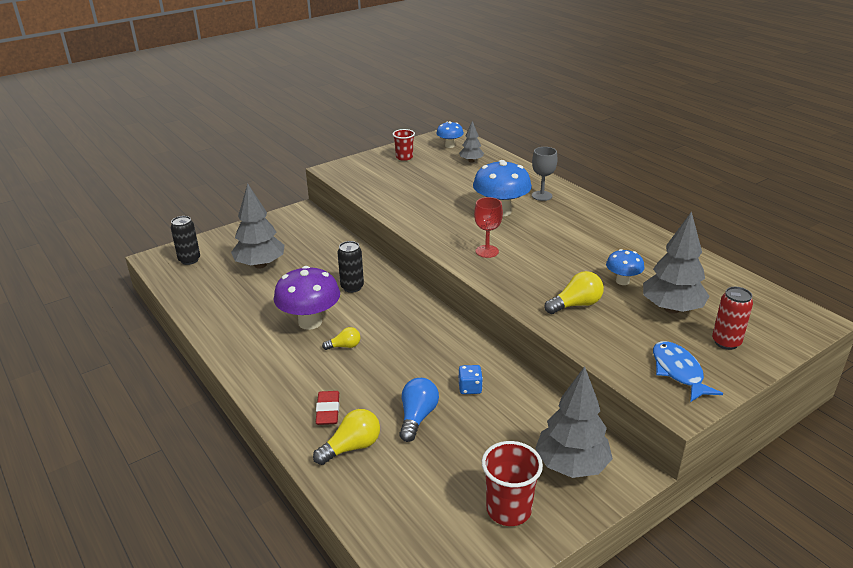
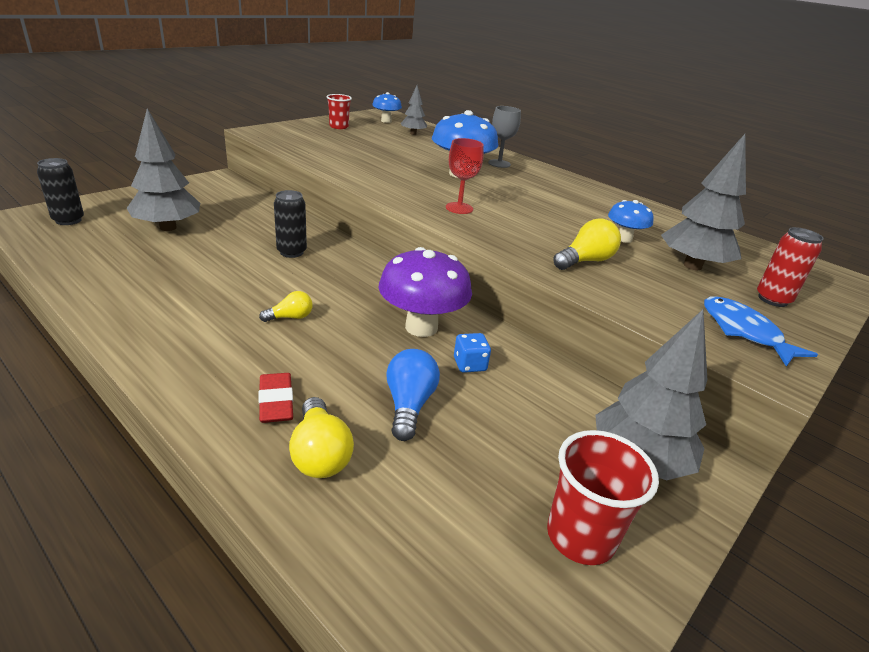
camera: 15 degrees left, 0 degrees up
purple mushroom [274,266,340,330] -> purple mushroom moved to [379,247,472,337]
yellow light bulb [313,409,380,465] -> yellow light bulb turned 120 degrees clockwise [289,397,354,478]

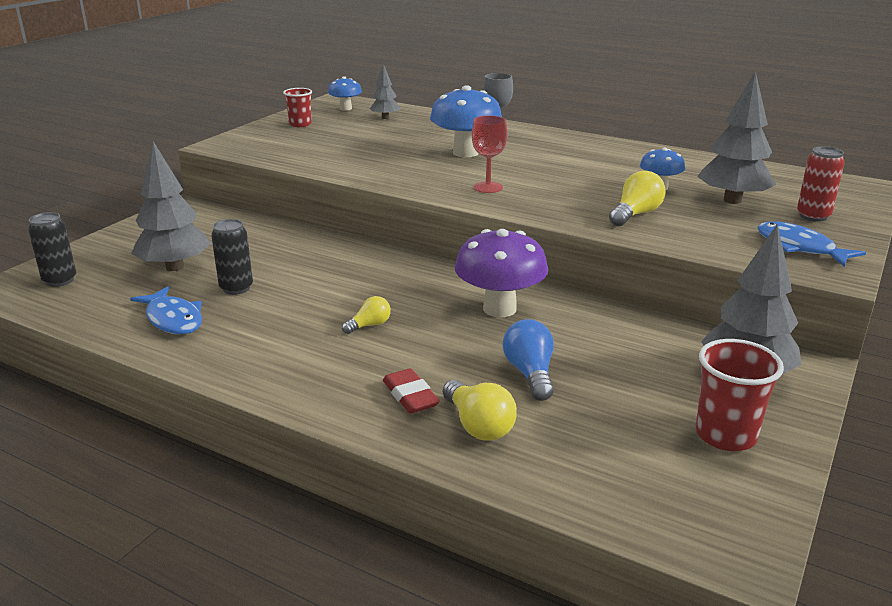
camera: 10 degrees left, 5 degrees down
black can [274,190,307,258] -> black can moved to [211,219,253,295]
blue dice [454,333,491,373] -> none
none -> blue fish [130,286,202,334]

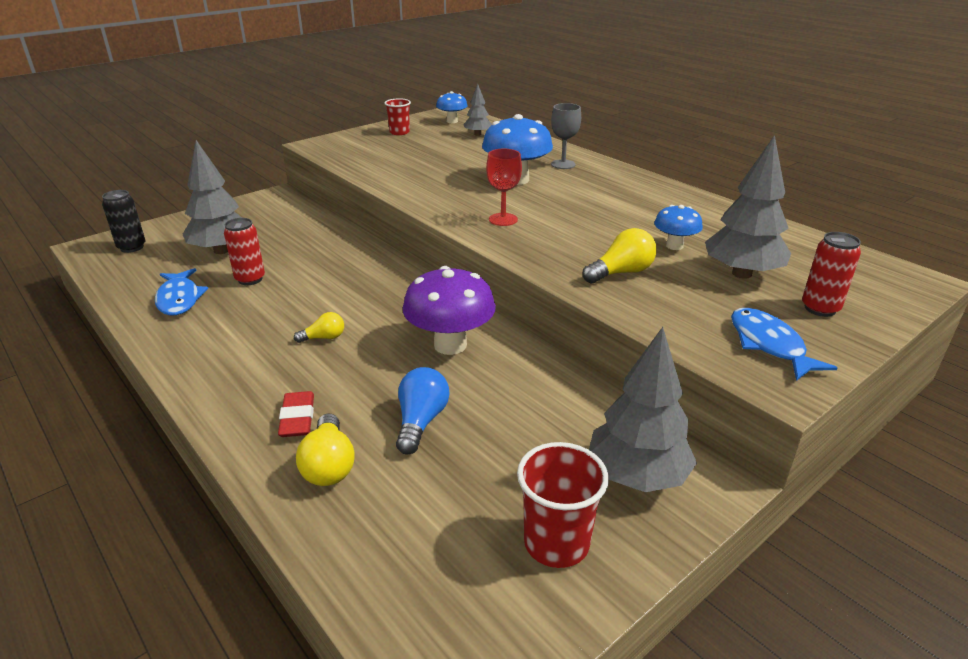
camera: 20 degrees right, 5 degrees up
black can [211,219,253,295] -> red can [224,218,265,285]

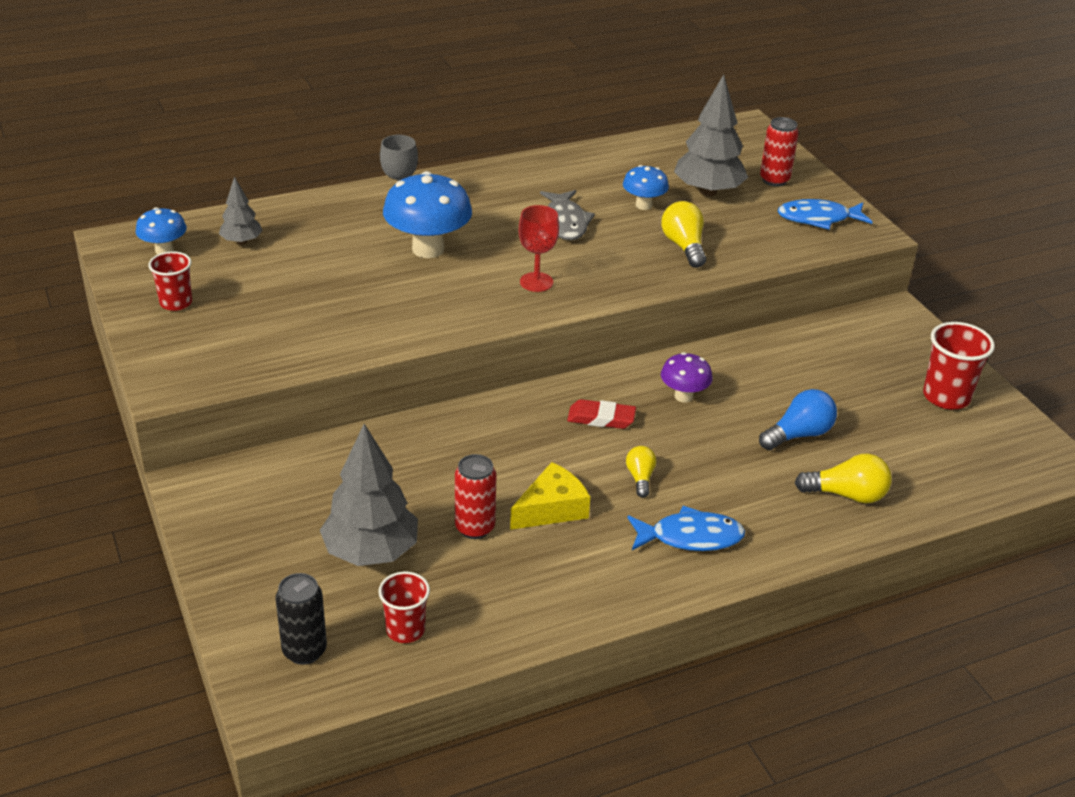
camera: 75 degrees left, 5 degrees up
blue fish [155,268,208,316] -> blue fish moved to [627,506,745,551]
red eraser [278,391,314,437] -> red eraser moved to [567,399,636,429]
blue light bulb [396,367,449,455] -> blue light bulb turned 120 degrees clockwise [759,389,837,450]
purple mushroom [403,266,496,355] -> purple mushroom [661,352,713,403], size x0.56
grey tree [589,327,697,492] -> none
none -> red cup [378,571,430,643]
none -> yellow cheese [510,462,590,530]
none -> grey fish [540,190,595,240]

